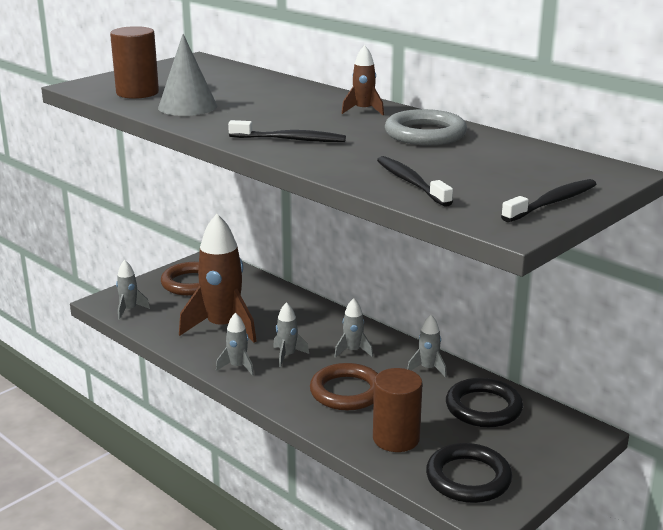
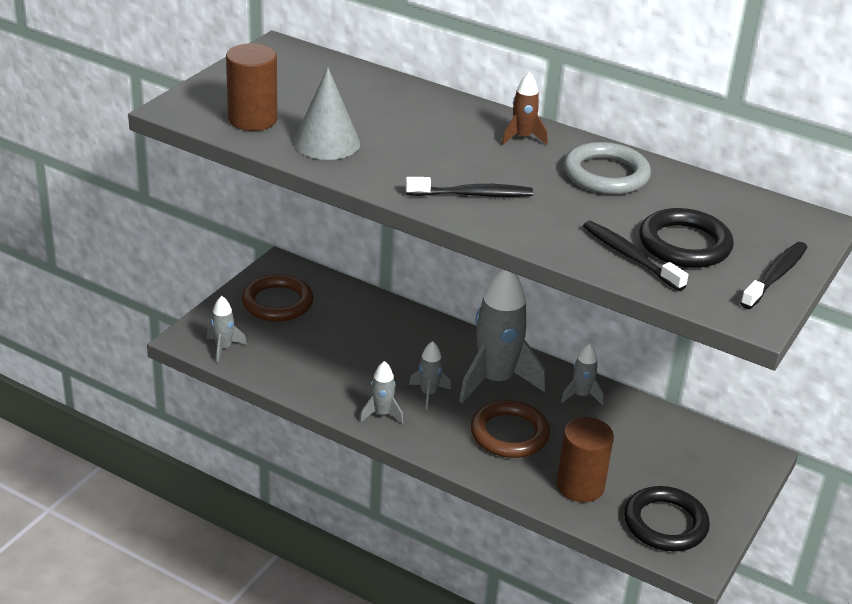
camera: 15 degrees left, 10 degrees up
brown rocket [179,214,257,343] -> none
grey rocket [334,298,373,358] -> grey rocket [459,269,546,403], size x2.14
black ring [446,378,523,427] -> black ring moved to [639,208,734,268]

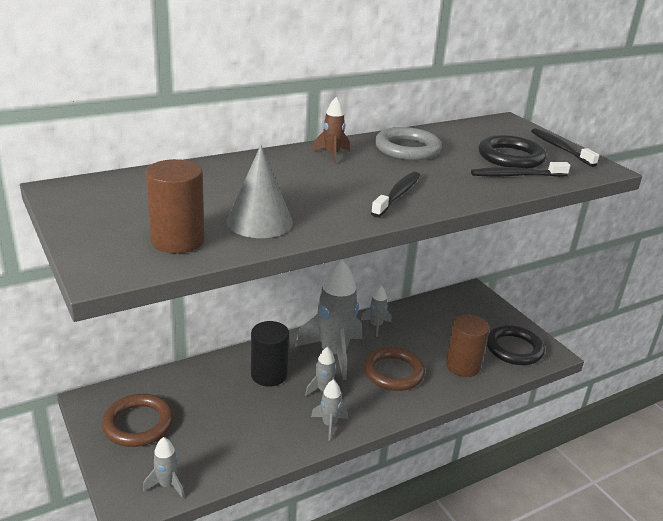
camera: 60 degrees left, 5 degrees down
none -> black cylinder [251,321,289,387]

